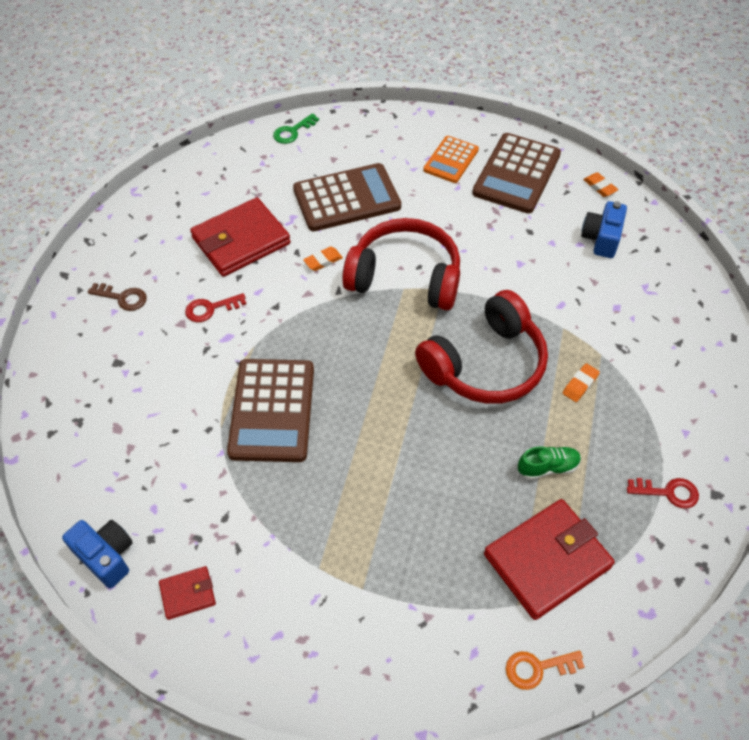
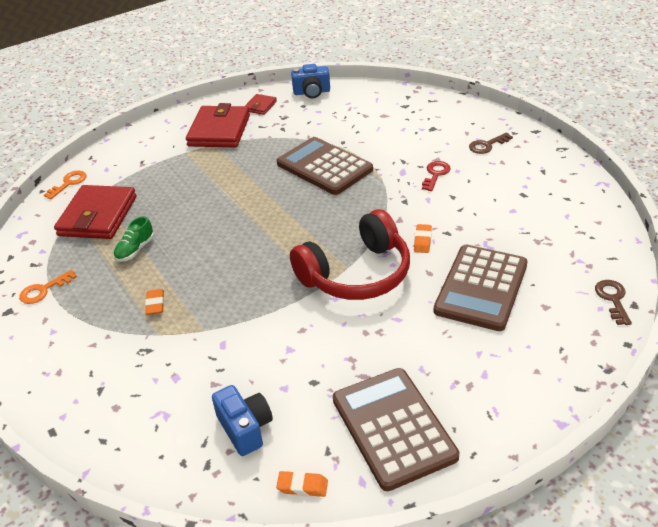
camera: 135 degrees right, 15 degrees down
red wallet [190,197,291,277] -> red wallet moved to [186,103,250,147]
green key [273,113,319,144] -> brown key [595,280,632,325]
red headphones [415,290,548,404] -> none
orange calculator [424,136,479,183] -> none
red key [627,478,699,509] -> orange key [19,270,77,304]

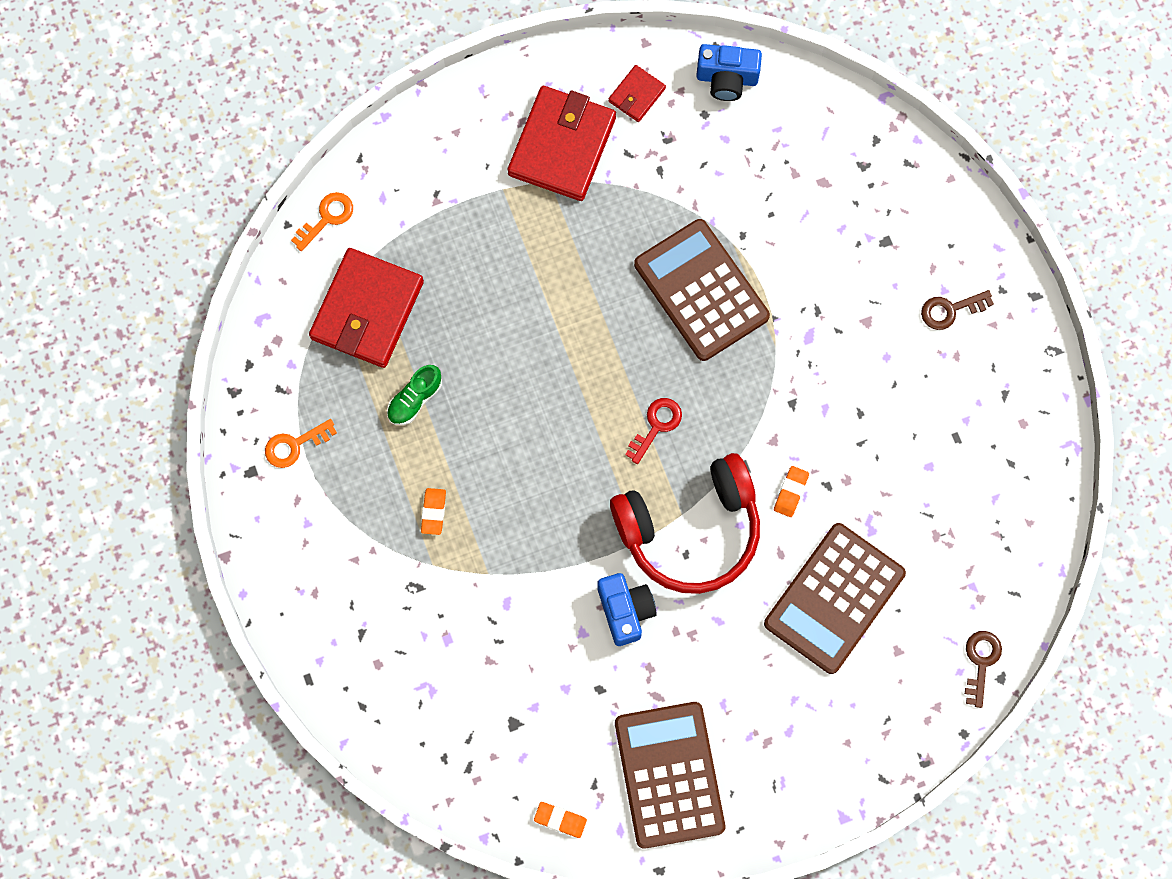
camera: 10 degrees right, 35 degrees up
blue camera [212,385,273,456] -> blue camera moved to [597,573,657,646]
red key [422,161,451,191] -> red key moved to [625,398,682,464]

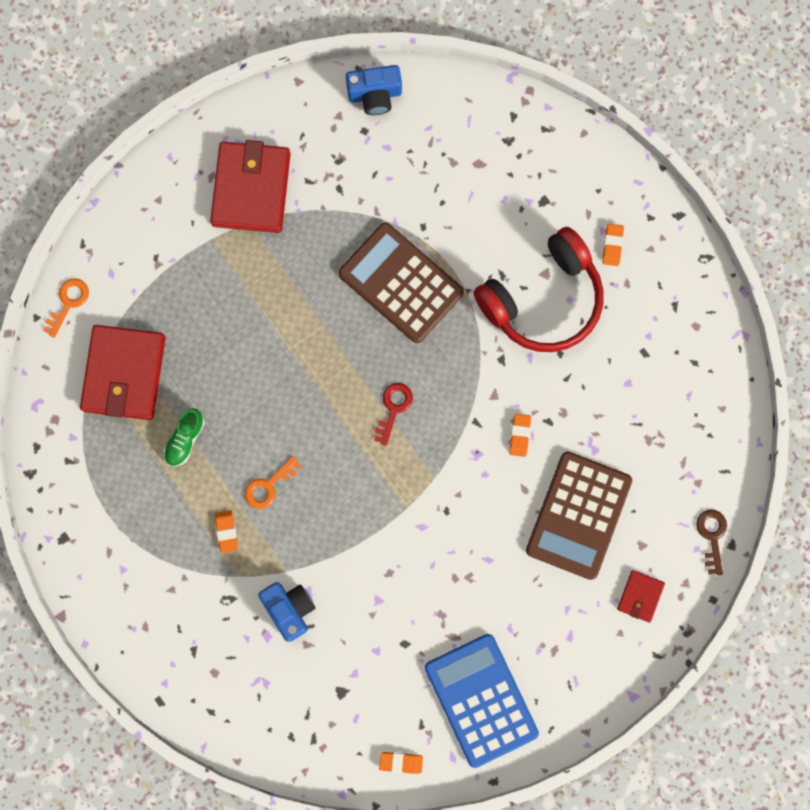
camera: 15 degrees left, 5 degrees up
orange key [265,419,337,468] -> orange key moved to [245,456,301,509]
blue camera [597,573,657,646] -> blue camera moved to [258,582,315,642]
red wallet [608,65,666,122] -> red wallet moved to [617,570,665,622]
red headphones [610,453,760,594] -> red headphones moved to [473,227,604,352]
brown calculator [615,702,725,849] -> blue calculator [425,634,539,768]
brown key [921,290,994,330] -> orange eraser [602,224,624,266]

